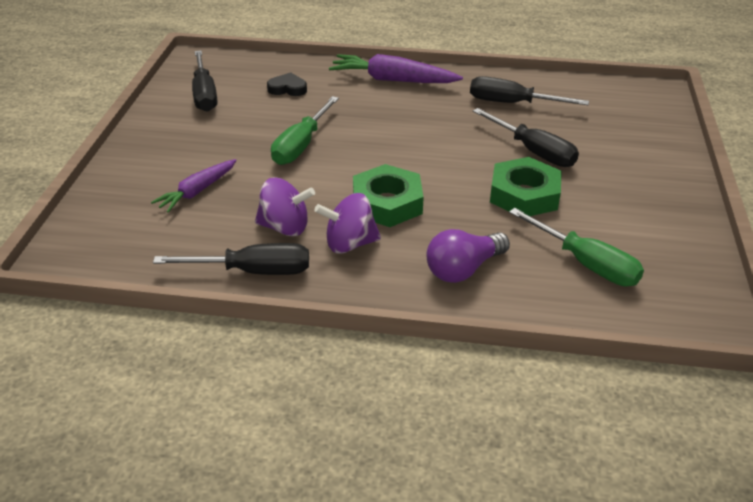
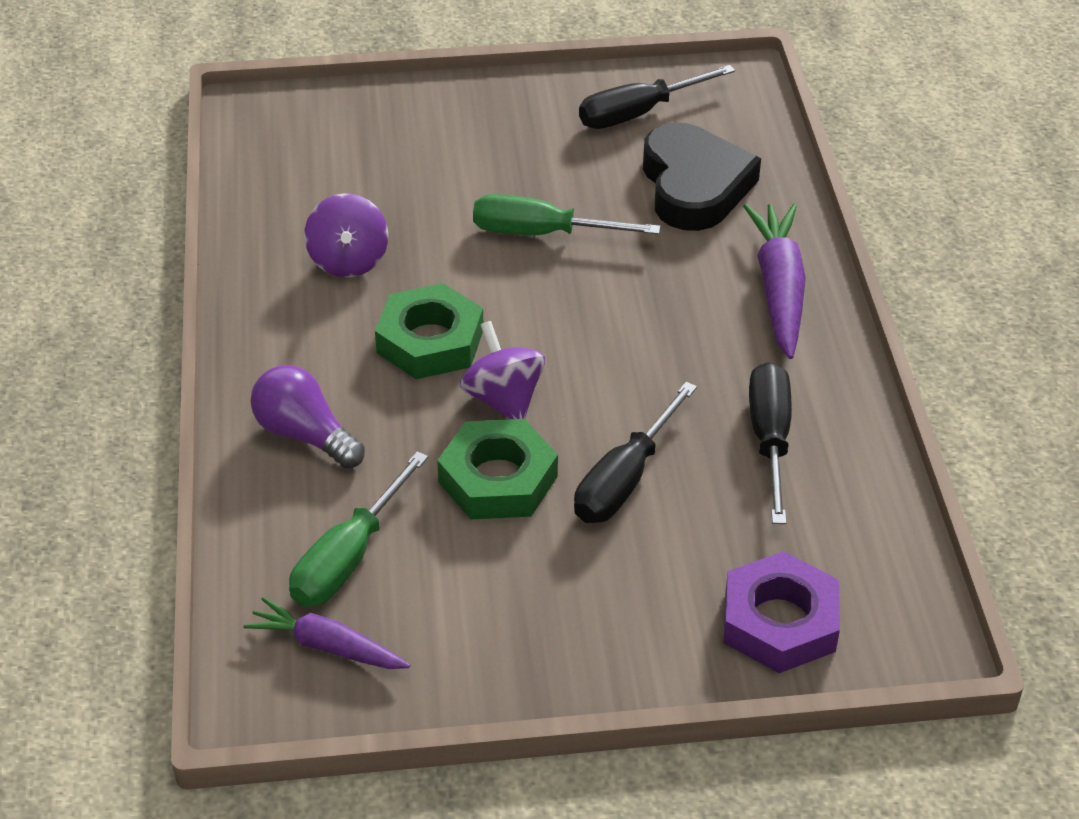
camera: 75 degrees right, 5 degrees up
purple carrot [151,159,237,212] -> purple carrot moved to [243,597,410,669]
black screwdriver [153,243,309,275] -> none
black heart [267,72,307,96] -> black heart [643,123,761,231], size x2.16
purple spinning top [314,193,381,253] -> purple spinning top moved to [460,321,545,419]
none -> purple nut [723,551,840,673]

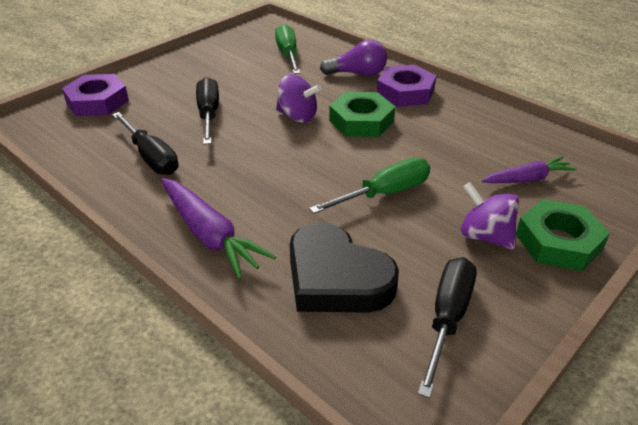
camera: 140 degrees right, 5 degrees down
purple carrot [243,597,410,669] -> purple carrot moved to [482,156,577,183]
purple spinning top [304,194,388,277] -> purple spinning top moved to [461,182,519,250]
green nut [437,419,558,519] -> green nut moved to [516,199,610,271]
none -> purple nut [377,65,436,107]

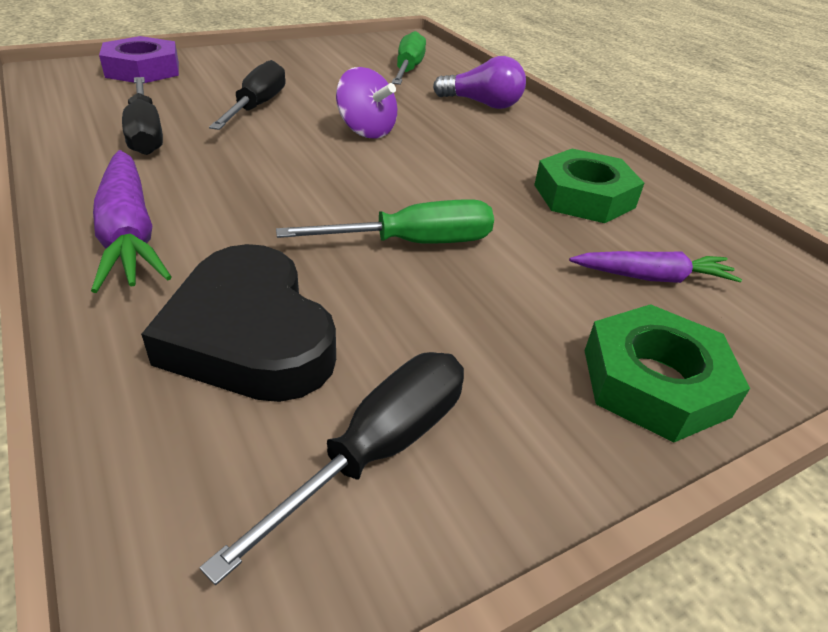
camera: 15 degrees right, 0 degrees up
green nut [329,92,395,137] -> green nut moved to [534,149,644,223]
purple nut [377,65,436,107] -> none
purple spinning top [461,182,519,250] -> none

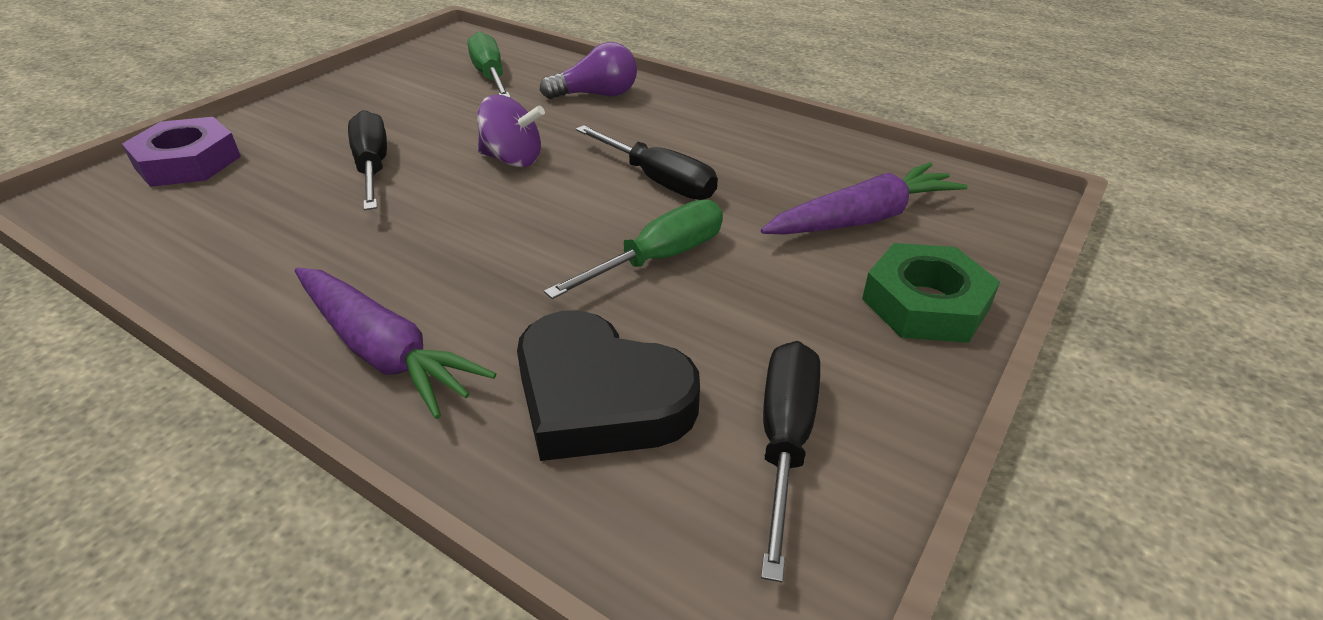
camera: 25 degrees left, 0 degrees up
black screwdriver [122,77,163,155] -> black screwdriver moved to [576,125,718,200]
green nut [534,149,644,223] -> none
purple carrot [569,251,742,283] -> purple carrot [761,162,968,234], size x1.57

